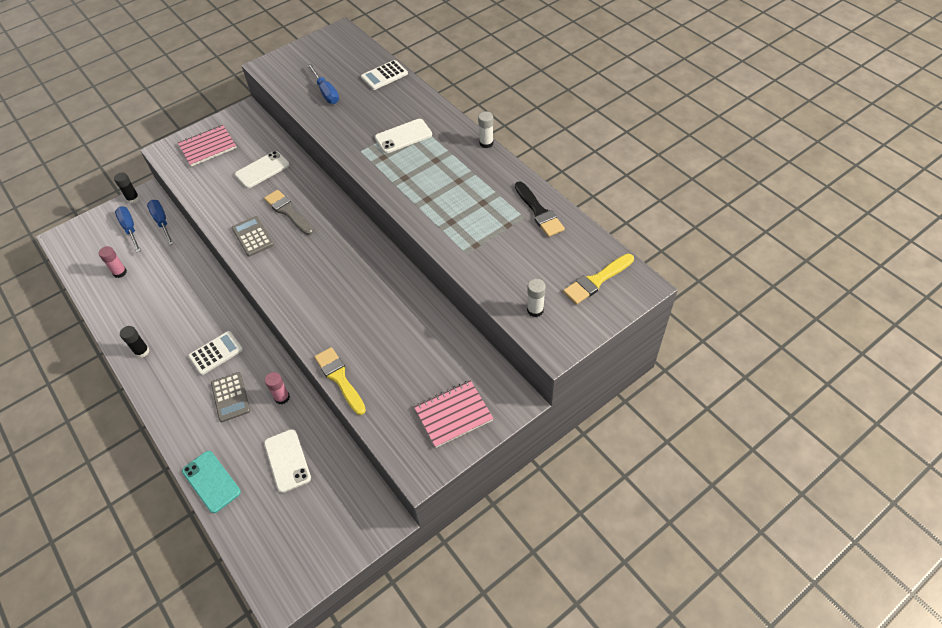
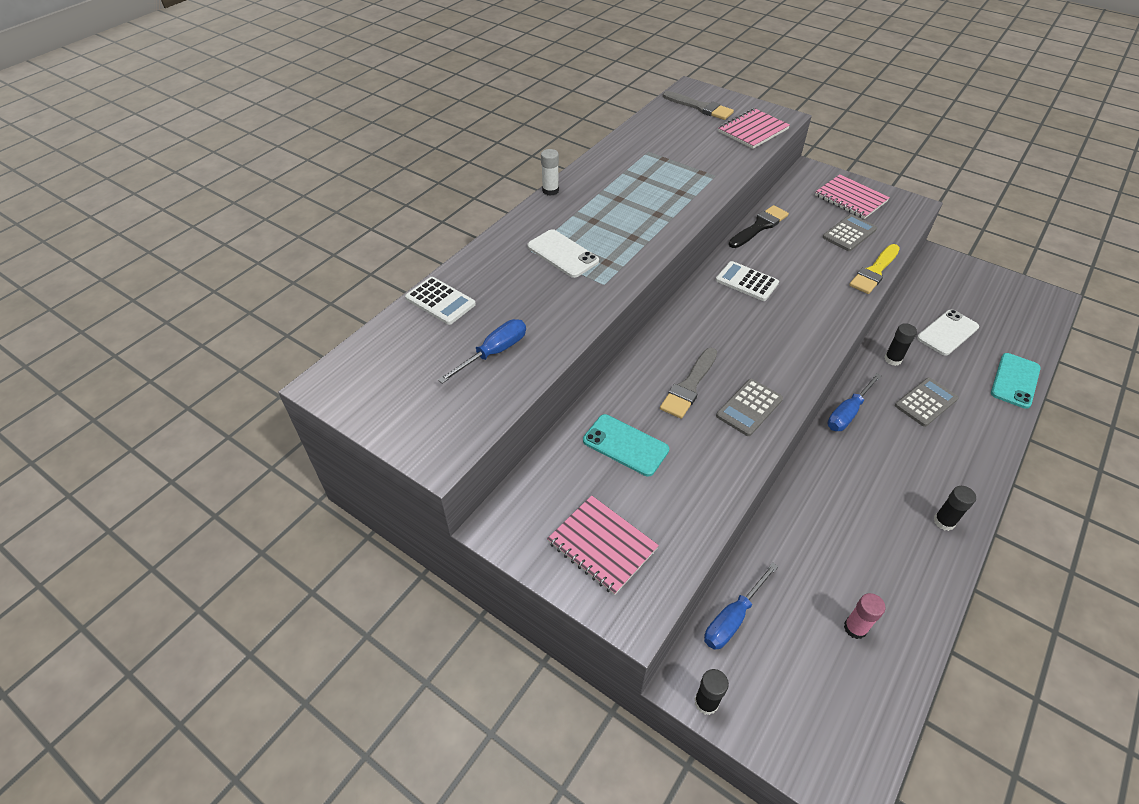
camera: 110 degrees left, 5 degrees down
blue screwdriver [115,206,141,252] -> blue screwdriver moved to [828,373,881,431]
white calculator [188,331,243,375] -> white calculator moved to [716,261,779,301]
white phone [235,151,289,188] -> turquoise phone [583,414,669,476]
pink glue stick [265,372,290,404] -> black glue stick [884,323,917,366]
black brush [515,181,565,237] -> black brush moved to [729,205,789,248]
white glue stick [527,279,546,317] -> pink notebook [718,109,790,149]
yellow brush [563,254,634,304] -> grey brush [663,91,734,120]
none -> grey calculator [823,214,877,251]

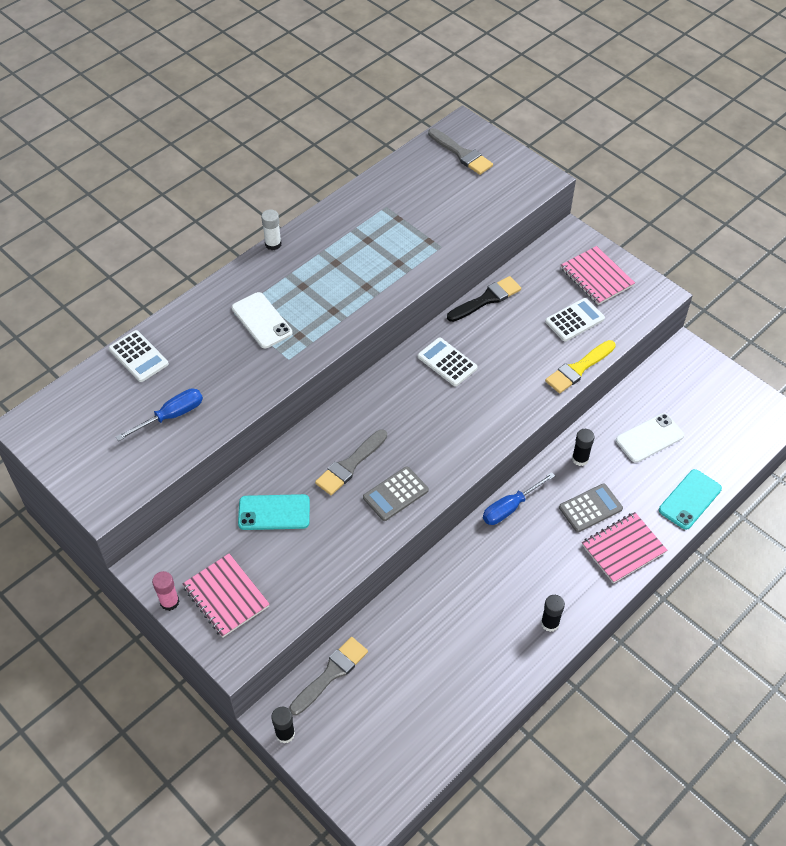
camera: 10 degrees right, 5 degrees up
turquoise phone [583,414,669,476] -> turquoise phone turned 45 degrees counterclockwise [238,494,310,530]
blue screwdriver [704,562,779,650] -> grey brush [289,637,368,715]
pink notebook [718,109,790,149] -> pink notebook moved to [582,512,668,584]
grey calculator [823,214,877,251] -> white calculator [545,298,605,342]
pink glue stick [844,593,885,639] -> pink glue stick moved to [152,571,179,611]

